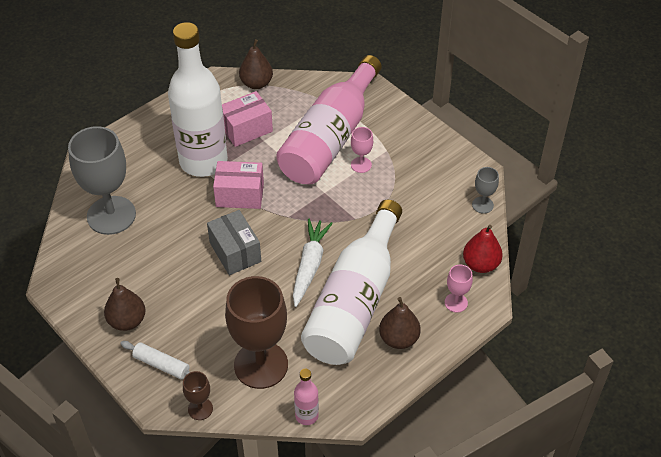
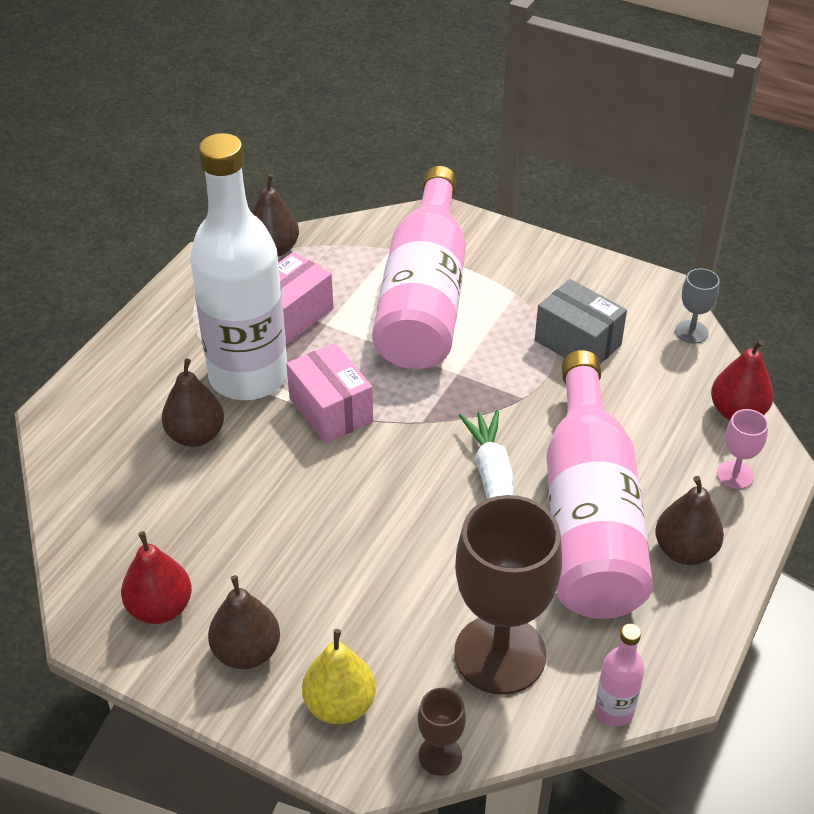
camera: 20 degrees left, 5 degrees down
grey goblet [68,126,136,235] -> none
white rolling pin [120,341,190,379] -> yellow pear [302,629,376,724]
grey box [207,210,261,275] -> grey box moved to [535,279,627,364]
pink box [213,161,264,209] -> pink box turned 75 degrees clockwise [286,343,373,443]
white bottle [301,200,402,365] -> pink bottle [546,350,653,619]
pink goblet [351,127,373,173] -> none
none -> red pear [121,531,192,624]
none -> brown pear [162,358,224,447]

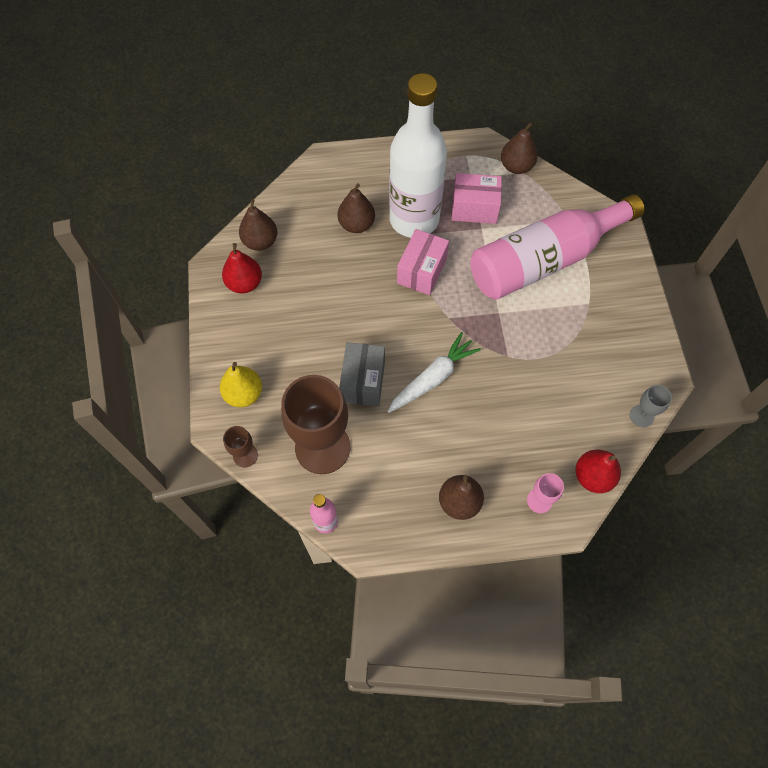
camera: 55 degrees right, 20 degrees up
brown pear [208,575,280,669] -> brown pear moved to [239,199,277,251]
grey box [535,279,627,364] -> grey box moved to [339,342,385,406]
pink bottle [546,350,653,619] -> none

